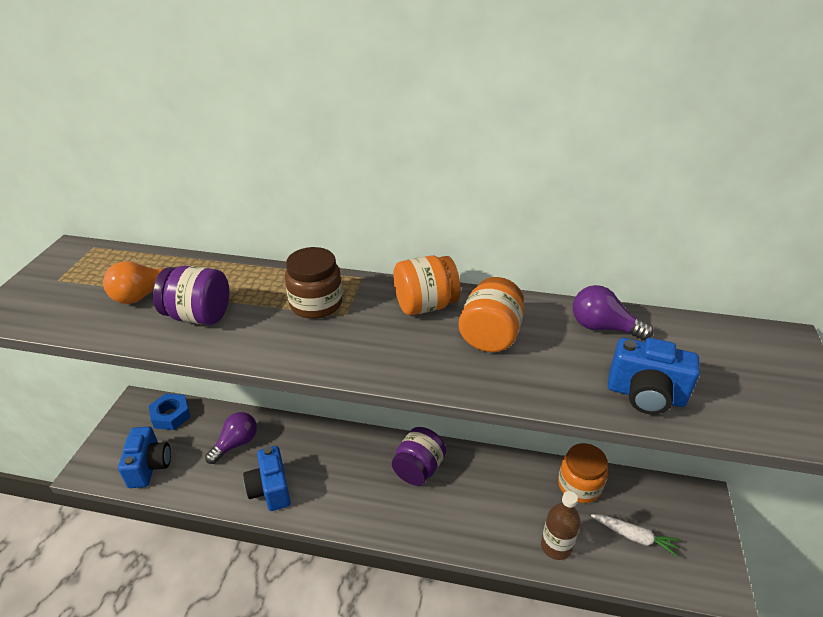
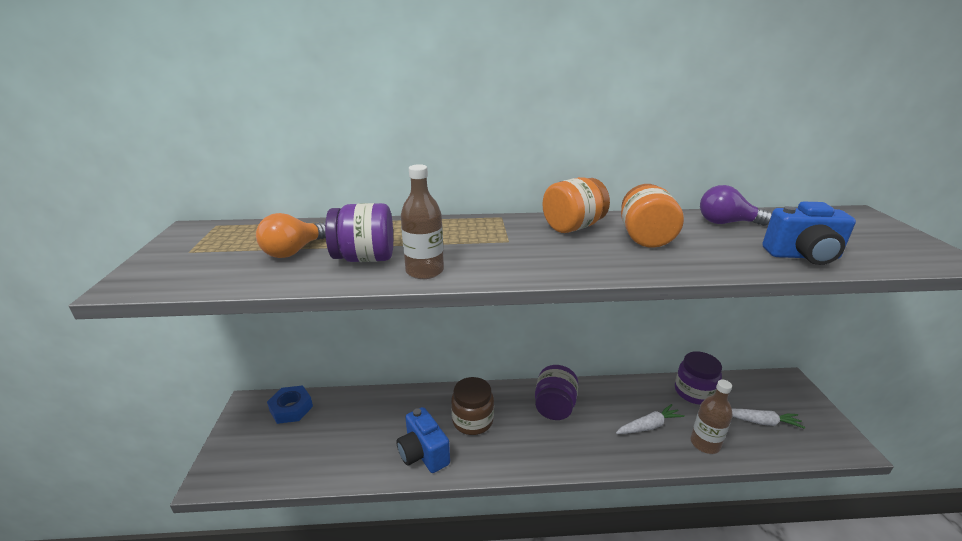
camera: 15 degrees left, 10 degrees down
blue camera [118,426,171,488] -> none
purple light bulb [205,412,257,464] -> none
brown jar [285,247,343,319] -> brown jar moved to [451,377,494,435]
orange jar [558,443,608,503] -> purple jar [675,351,722,405]
none -> brown bottle [401,164,444,279]
none -> white carrot [616,404,685,434]

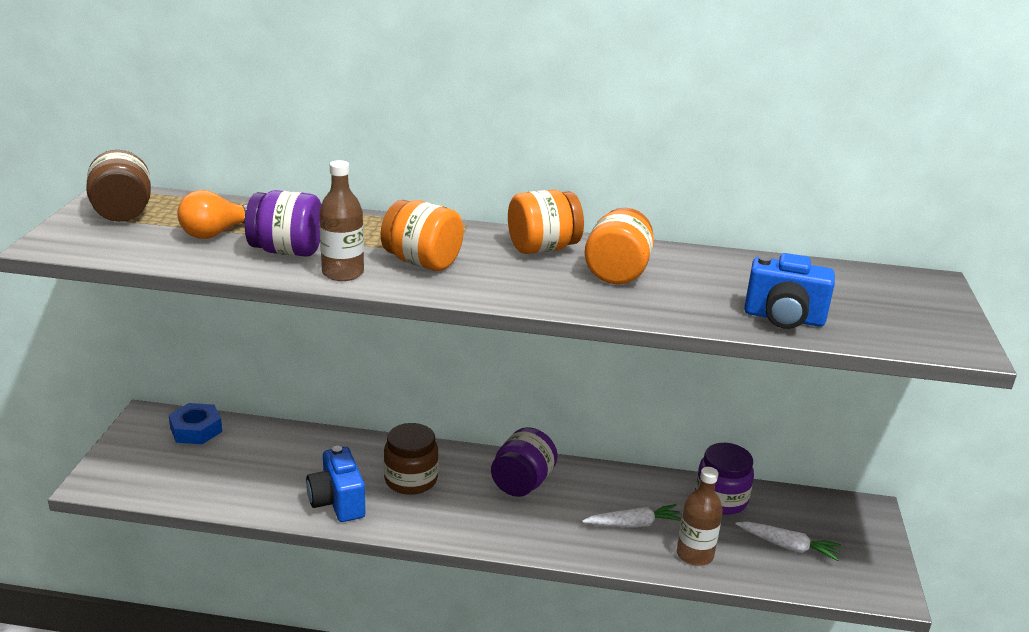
camera: 10 degrees right, 0 degrees up
purple light bulb [700,185,772,226] -> none
none -> brown jar [86,150,151,222]
none -> orange jar [381,200,464,271]

